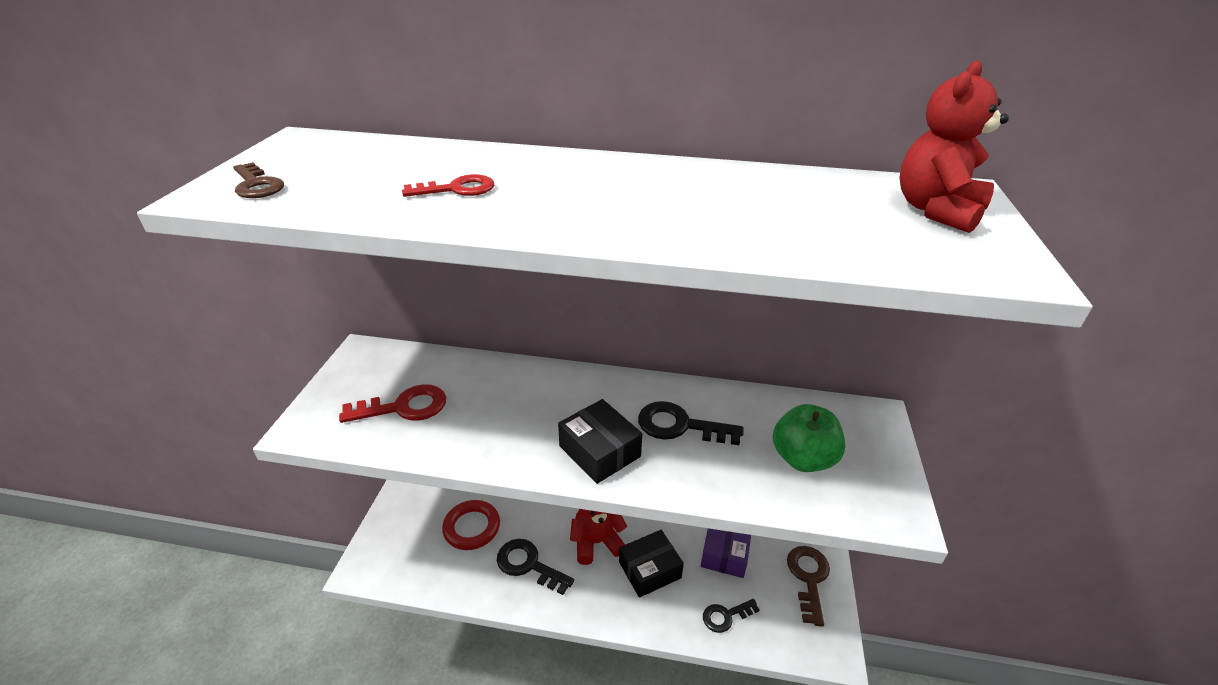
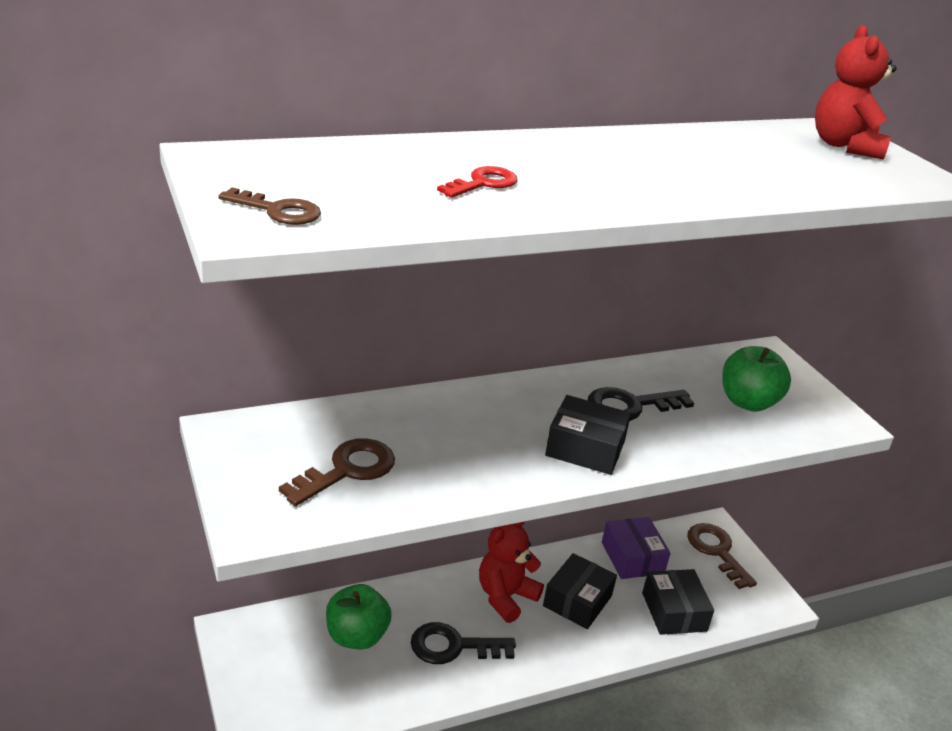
camera: 35 degrees left, 5 degrees down
red key [339,384,446,423] -> brown key [279,438,395,506]
red ring [442,500,500,550] -> green apple [326,584,392,650]
black key [703,599,760,633] -> black box [642,569,714,635]

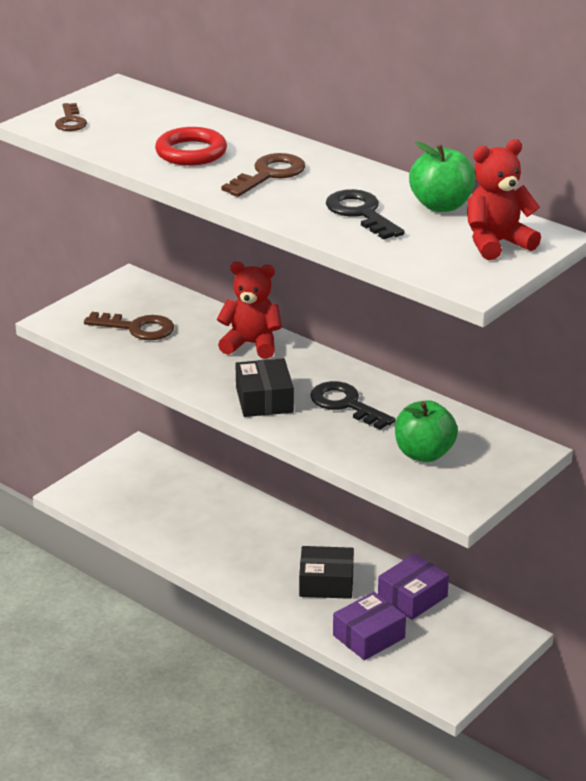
camera: 65 degrees right, 0 degrees up
green apple [326,584,392,650] -> green apple moved to [409,141,475,212]
black key [411,622,516,664] -> black key moved to [326,189,405,240]
red key [437,166,518,198] -> red ring [155,127,227,166]
red teddy bear [479,522,544,623] -> red teddy bear moved to [217,261,282,359]
black box [642,569,714,635] -> purple box [333,592,406,660]
brown key [687,523,757,589] -> brown key moved to [222,153,306,197]

